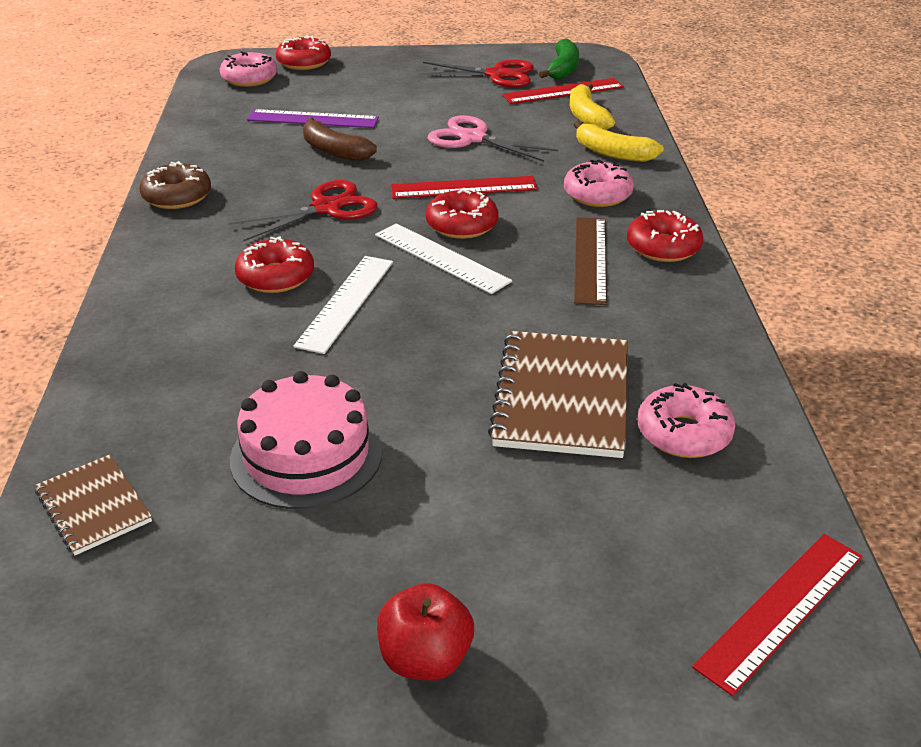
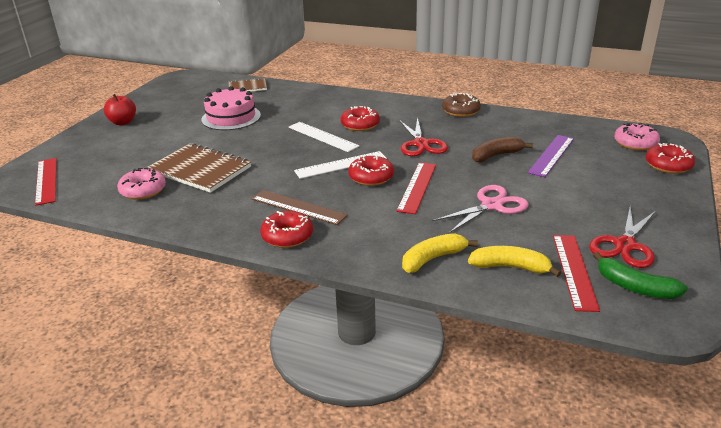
camera: 115 degrees right, 5 degrees down
pink donut [564,159,634,207] -> none

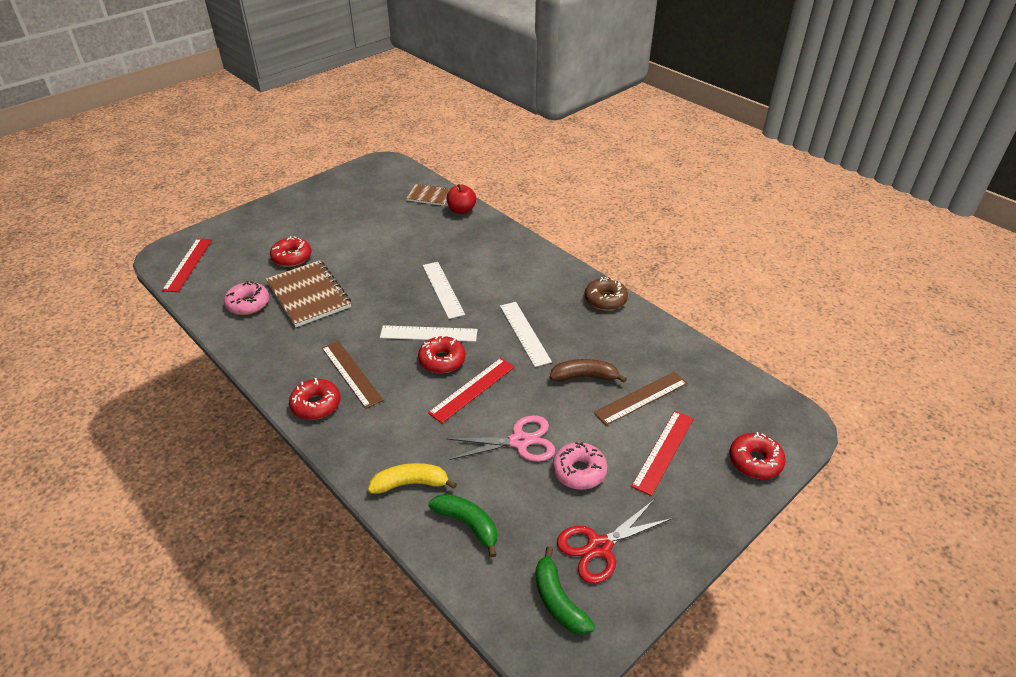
camera: 25 degrees right, 10 degrees up
red apple [104,94,136,125] -> red apple moved to [446,184,476,214]
pink cake [201,86,261,130] -> none
red donut [340,106,380,131] -> red donut moved to [270,236,312,267]
red scissors [399,117,448,156] -> white ruler [500,302,552,367]
yellow banana [468,246,561,277] -> green banana [428,494,497,558]
purple ruler [528,135,574,177] -> brown ruler [594,372,687,425]
red ruler [553,235,600,312] -> red ruler moved to [631,411,694,496]
pink donut [614,123,660,151] -> pink donut moved to [552,442,607,490]

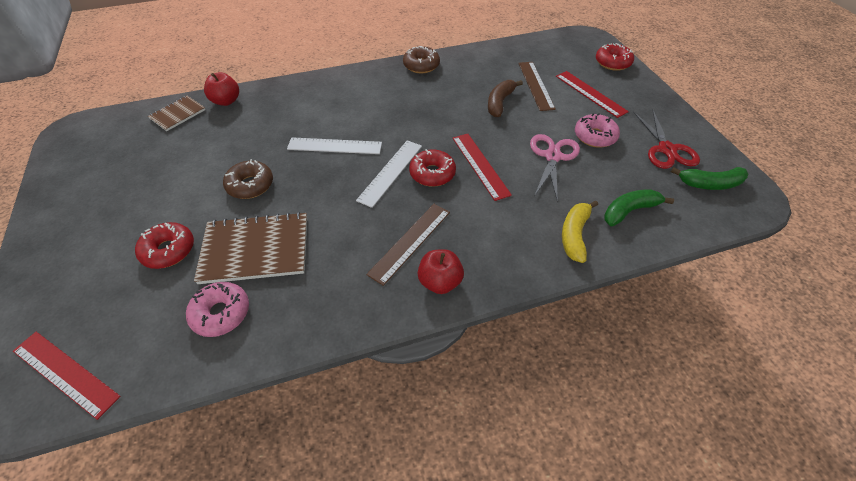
camera: 65 degrees left, 10 degrees up
red donut [289,378,340,420] -> red apple [418,249,464,294]
brown ruler [322,341,383,409] -> brown ruler turned 45 degrees counterclockwise [366,204,450,286]
white ruler [500,302,552,367] -> none
none -> brown donut [223,159,273,199]

